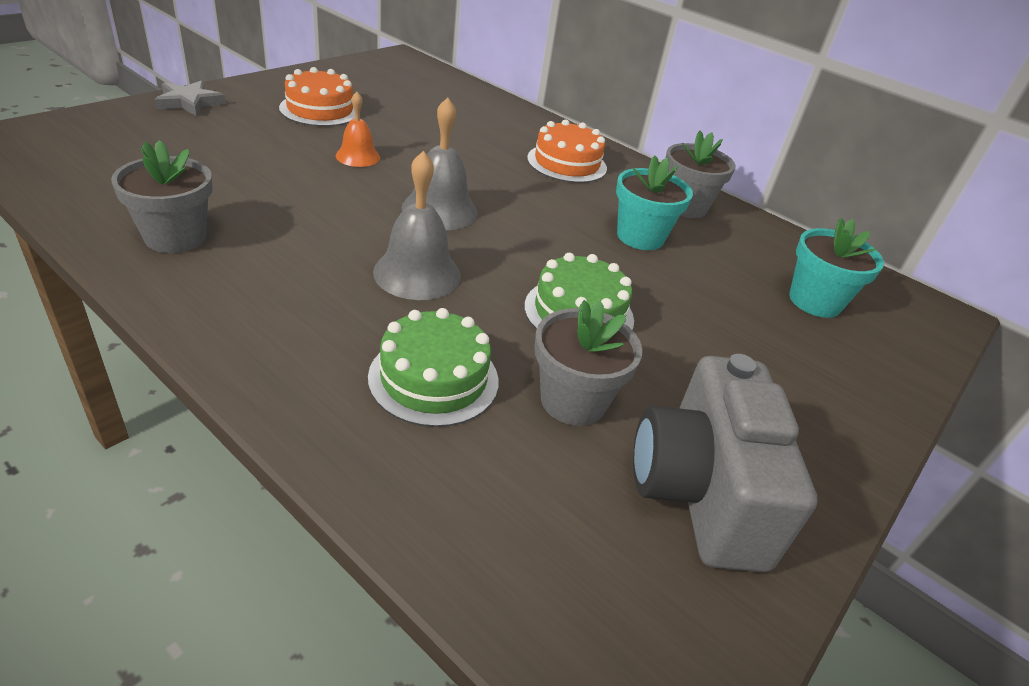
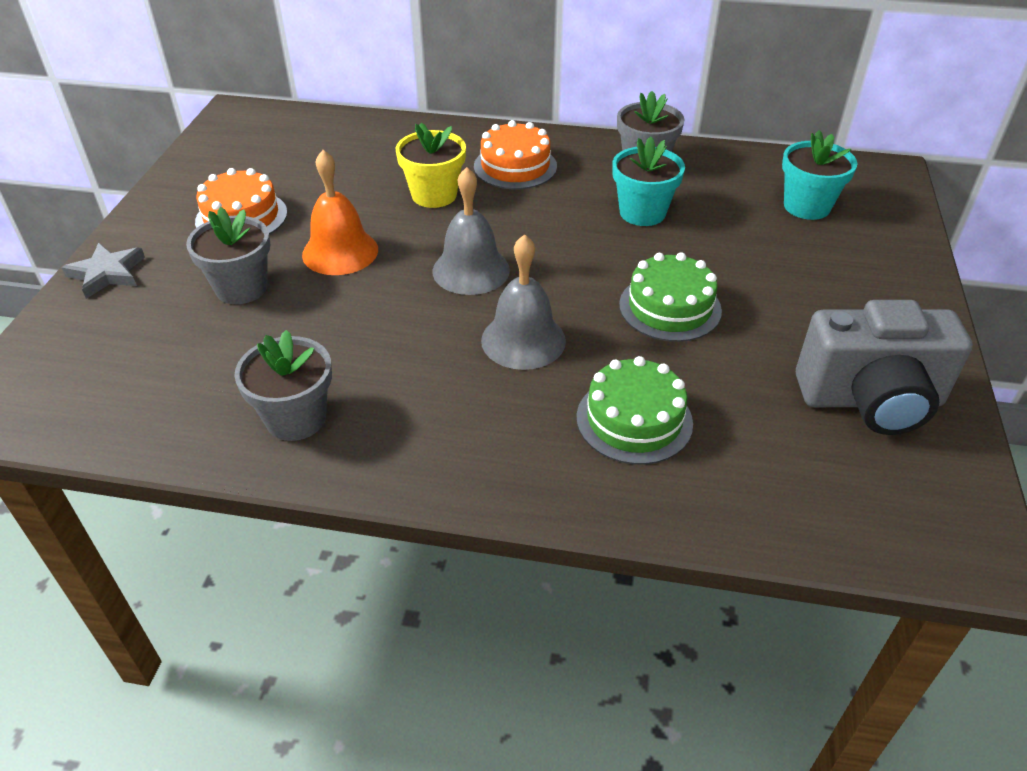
camera: 25 degrees left, 5 degrees up
orange bell [336,92,380,167] -> orange bell [302,150,378,275], size x1.59
grey flower pot [535,300,642,426] -> grey flower pot moved to [186,207,271,304]
grey camera [633,354,818,572] -> grey camera turned 60 degrees counterclockwise [796,300,973,435]
none -> yellow flower pot [396,123,466,208]

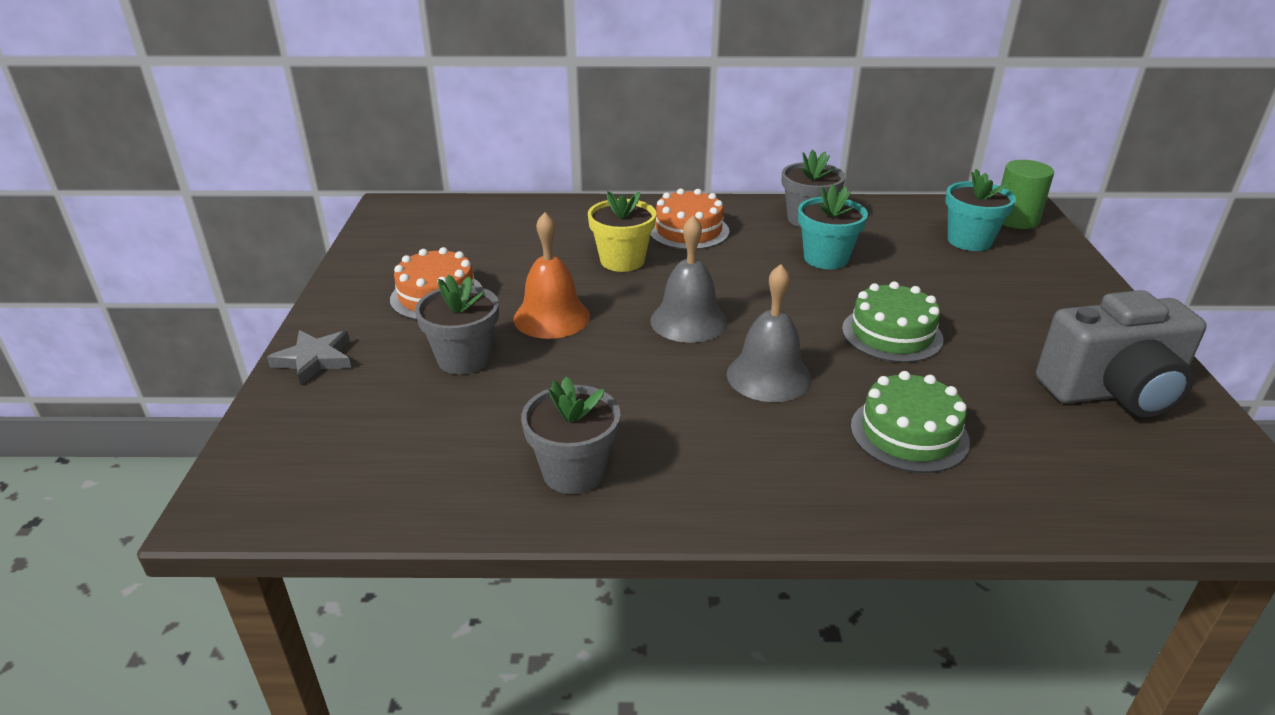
camera: 10 degrees left, 10 degrees down
none -> green cylinder [1001,160,1054,229]

